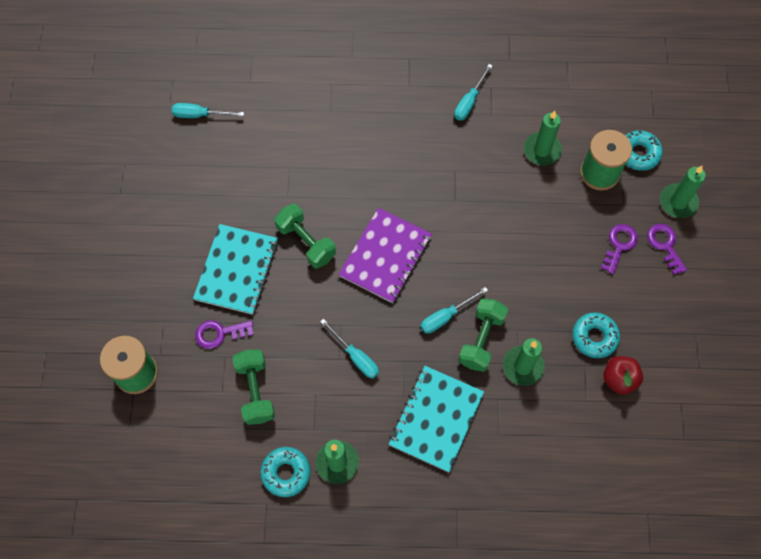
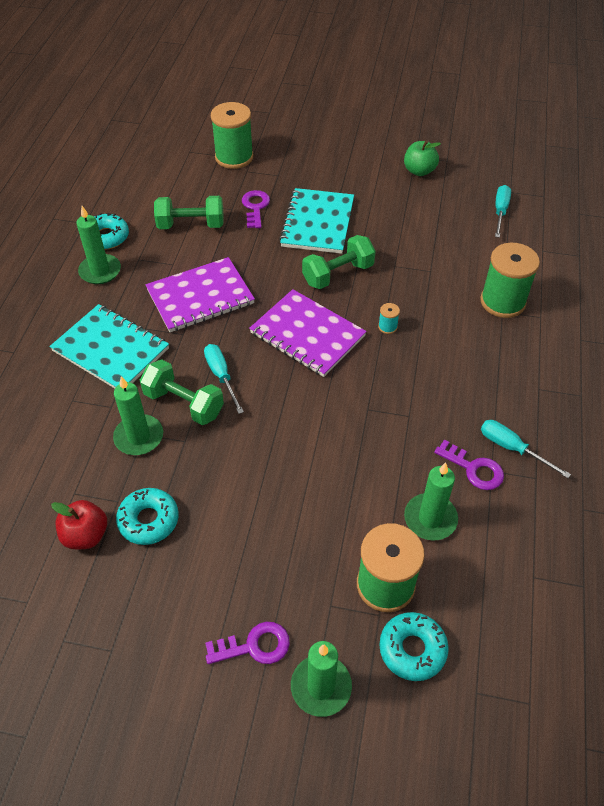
camera: 100 degrees right, 15 degrees down
turquoise notebook [193,224,278,315] -> turquoise notebook turned 75 degrees clockwise [279,188,354,254]
turquoise screwdriver [320,319,379,379] -> purple notebook [145,257,255,332]
purple key [601,224,638,274] -> purple key moved to [434,440,504,490]
none -> turquoise spool [378,303,400,334]
none -> green apple [404,140,441,176]
none -> green spool [480,243,540,318]

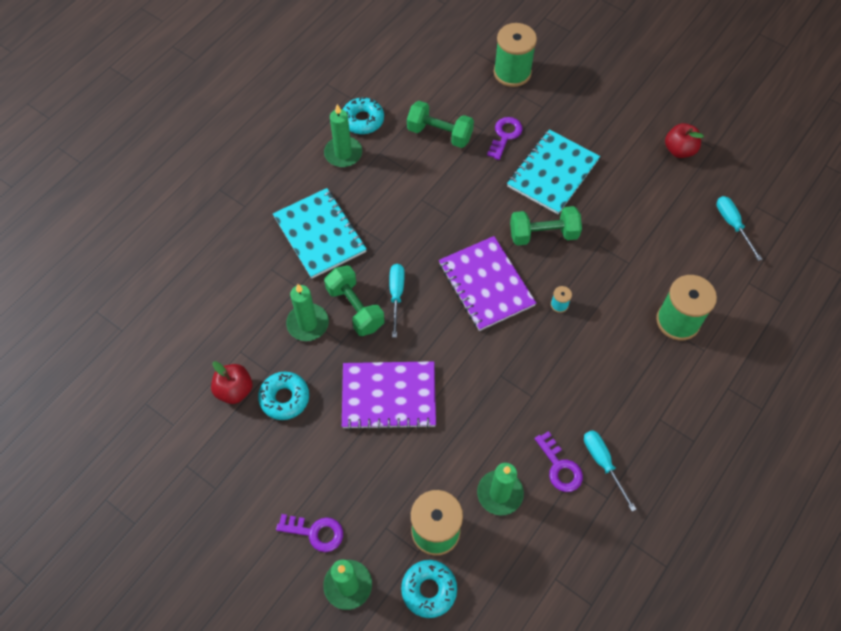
camera: 25 degrees right, 10 degrees up
purple notebook [145,257,255,332] -> purple notebook moved to [342,361,436,430]
green apple [404,140,441,176] -> red apple [665,123,704,158]
turquoise screwdriver [495,185,511,238] -> turquoise screwdriver turned 60 degrees counterclockwise [717,196,762,261]

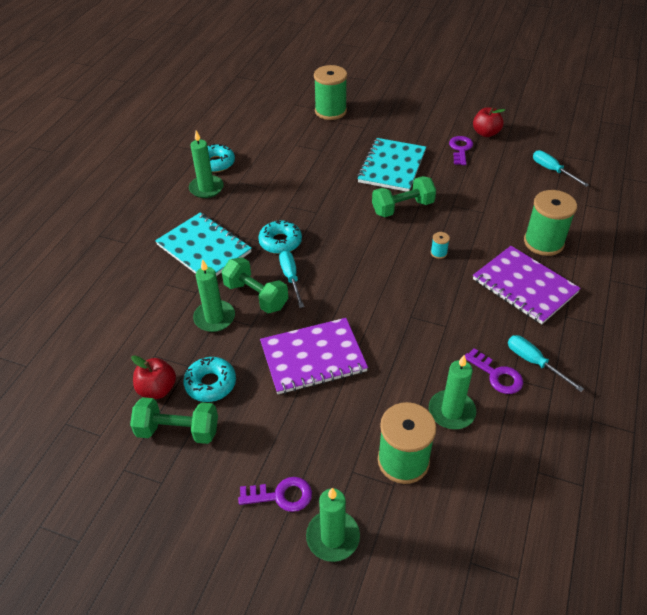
camera: 15 degrees left, 15 degrees down
turquoise donut [401,560,457,618] -> turquoise donut moved to [258,220,302,254]
green dumbbell [407,101,474,148] -> green dumbbell moved to [130,397,218,444]
purple notebook [439,236,536,331] -> purple notebook moved to [473,246,581,324]
purple key [487,117,523,160] -> purple key moved to [449,136,473,165]

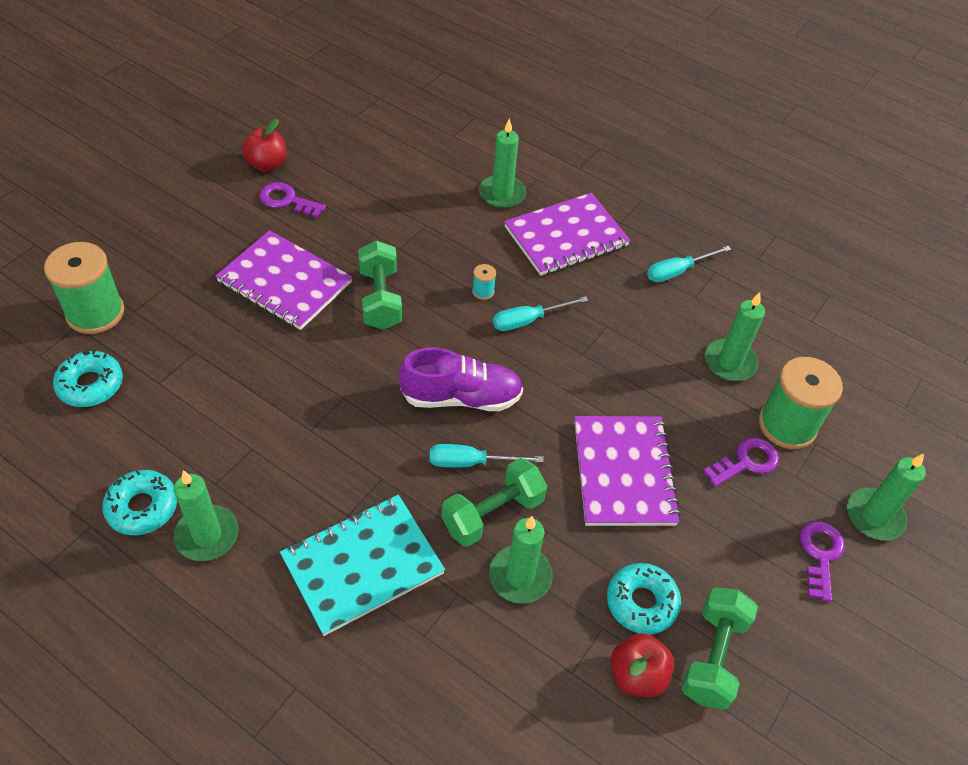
camera: 80 degrees left, 5 degrees up
turquoise donut [258,220,302,254] -> turquoise donut moved to [53,350,123,407]
turquoise notebook [357,138,426,192] -> purple notebook [215,230,352,330]
purple key [465,348,523,394] -> purple key moved to [703,438,779,487]
green spool [524,190,577,256] -> green candle [479,118,526,208]
turquoise screwdriver [533,150,589,187] -> turquoise screwdriver moved to [493,296,588,331]
none -> purple shoe [399,347,523,411]

